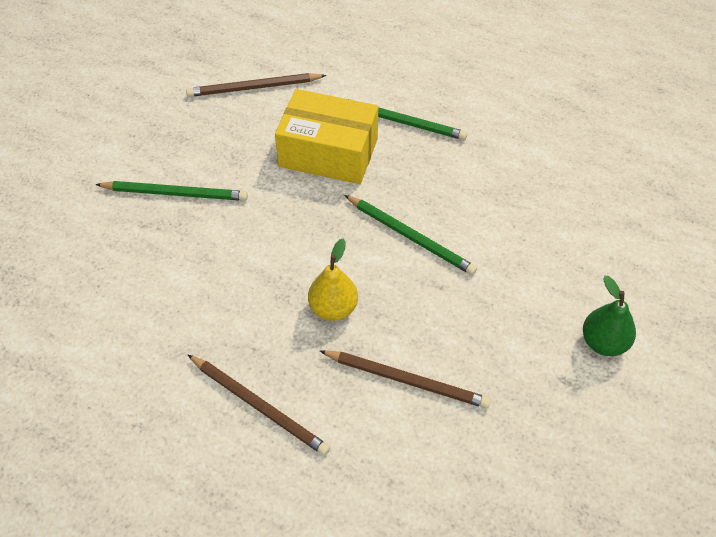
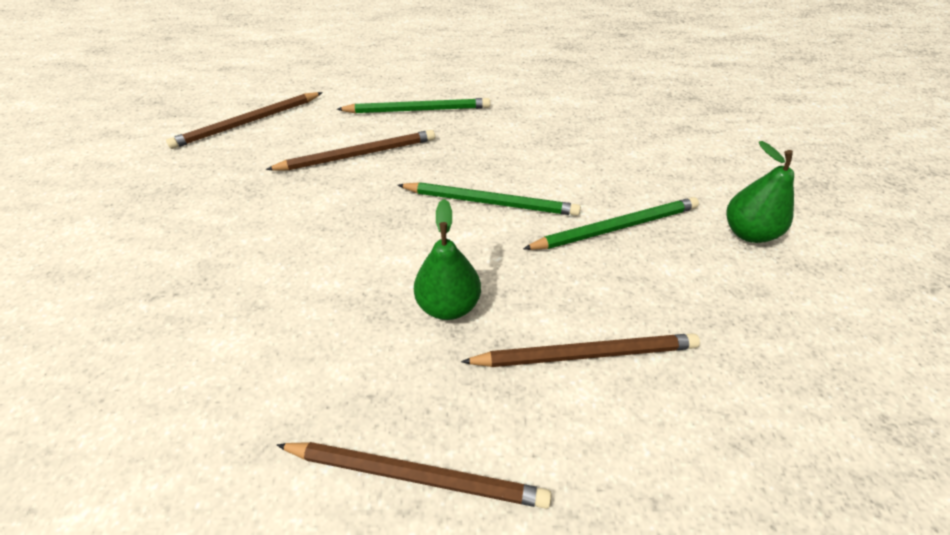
camera: 25 degrees left, 5 degrees down
green pencil [95,181,248,201] -> green pencil moved to [523,197,699,250]
yellow box [275,89,378,184] -> brown pencil [266,130,435,171]
yellow pear [308,239,358,321] -> green pear [414,199,481,320]

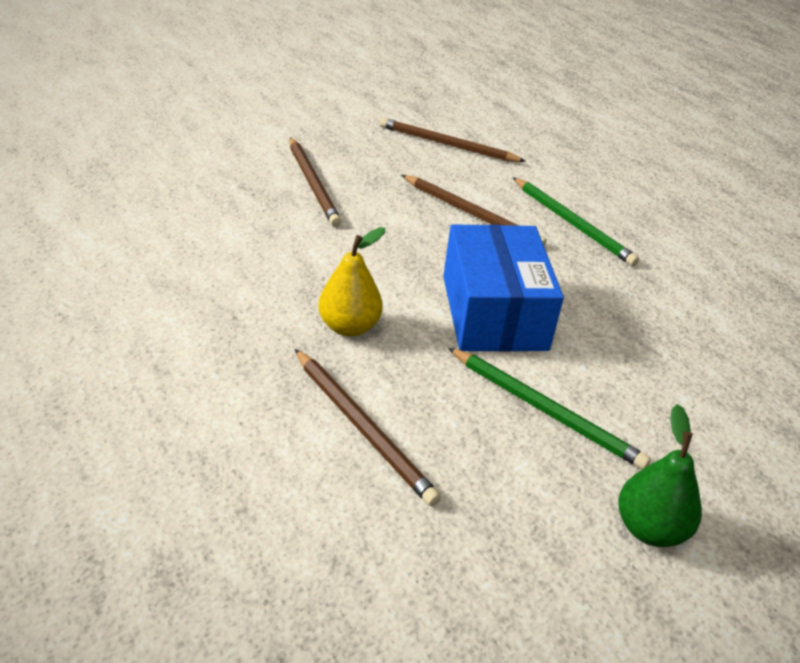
camera: 55 degrees right, 10 degrees down
brown pencil [277,442,551,509] -> brown pencil moved to [290,137,341,227]
green pencil [398,182,581,216] -> blue box [443,224,564,351]
green pear [414,199,481,320] -> yellow pear [318,227,385,336]

